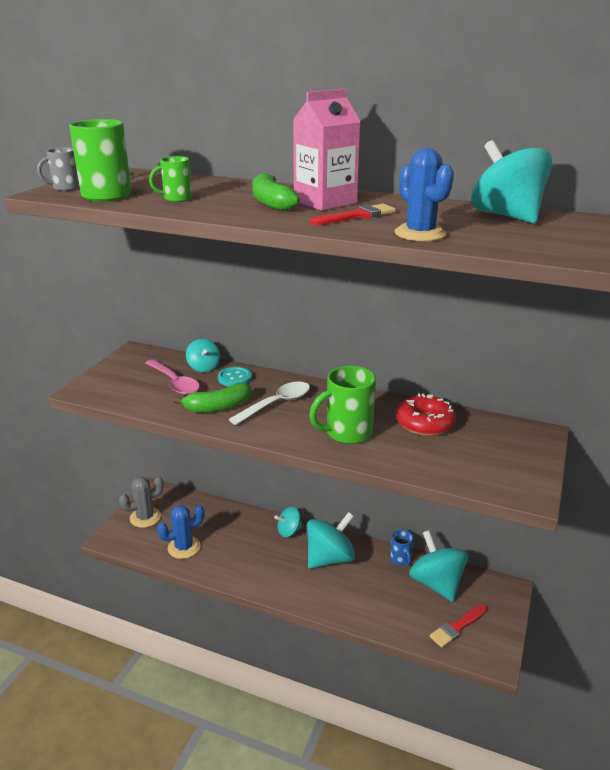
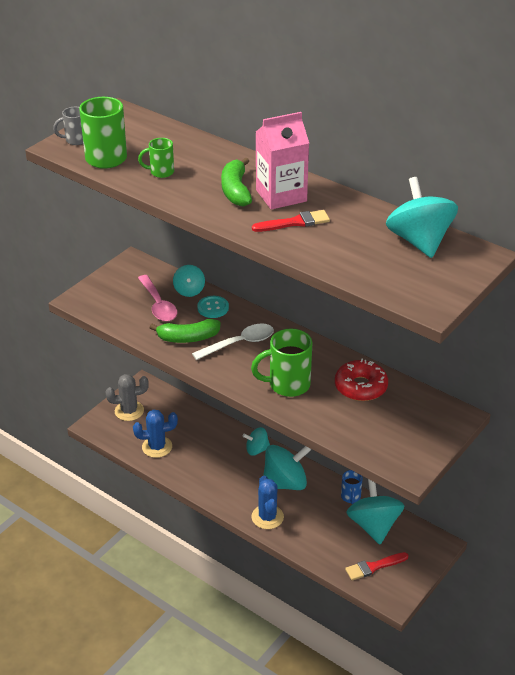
camera: 15 degrees right, 10 degrees up
blue cactus [395,148,454,241] -> blue cactus moved to [251,476,284,529]

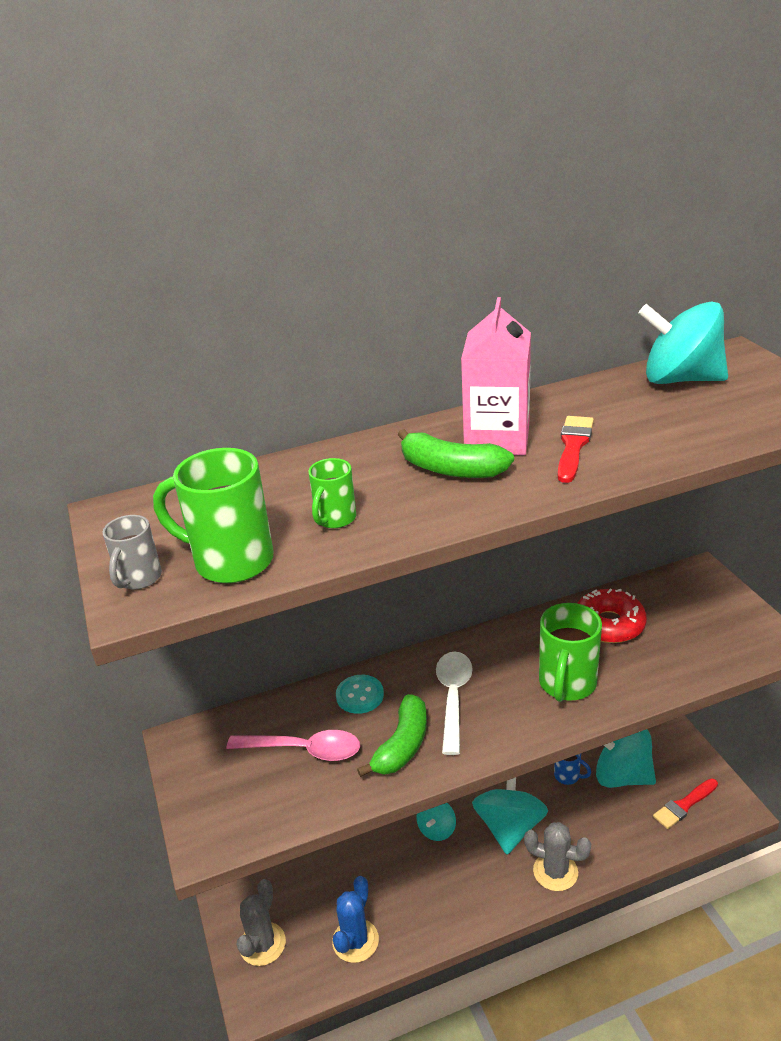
camera: 55 degrees left, 5 degrees down
turquoise spinning top [173,265,205,297] -> none
blue cactus [251,476,284,529] -> grey cactus [524,822,591,891]
red brush [345,552,409,580] -> red brush turned 45 degrees clockwise [653,778,718,829]

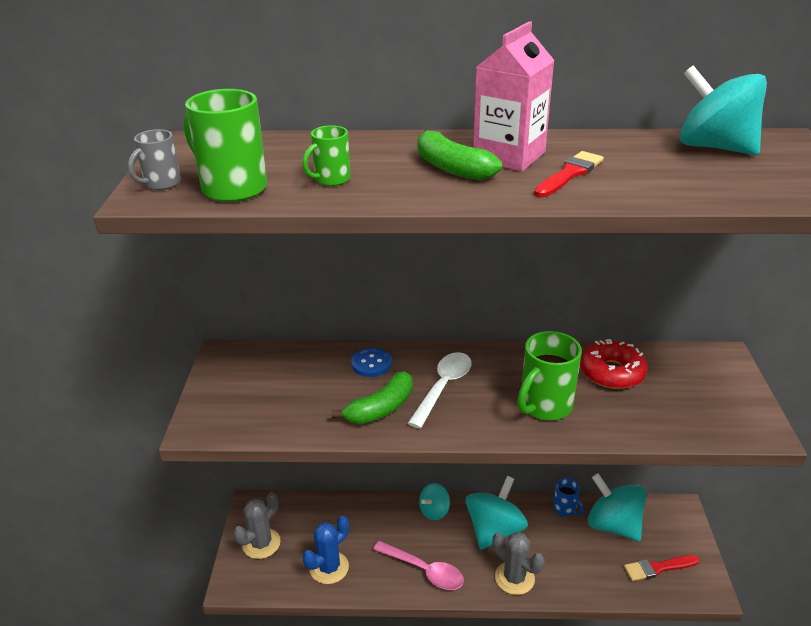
camera: 20 degrees right, 0 degrees up
pink spoon [227,730,360,761] -> pink spoon moved to [373,541,464,590]
turquoise button [336,675,384,714] -> blue button [351,348,392,377]

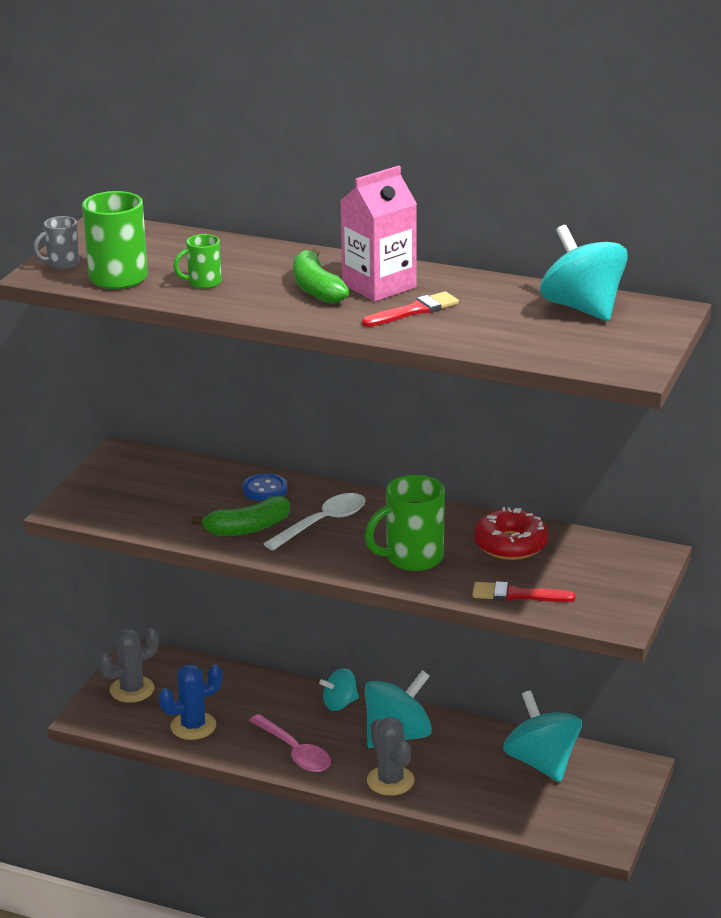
camera: 20 degrees right, 5 degrees down
blue mug [553,478,584,516] -> none
red brush [624,555,699,581] -> red brush moved to [472,581,576,602]

